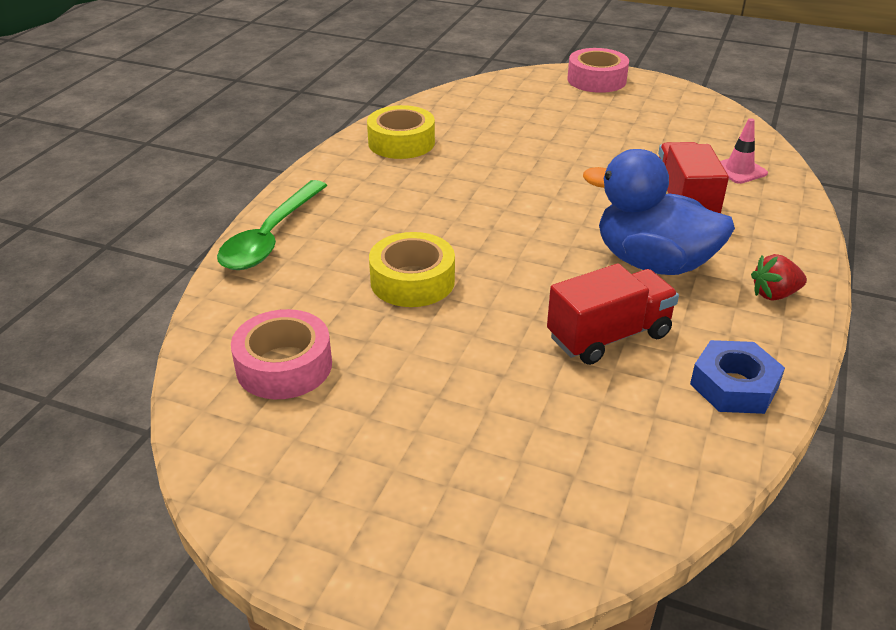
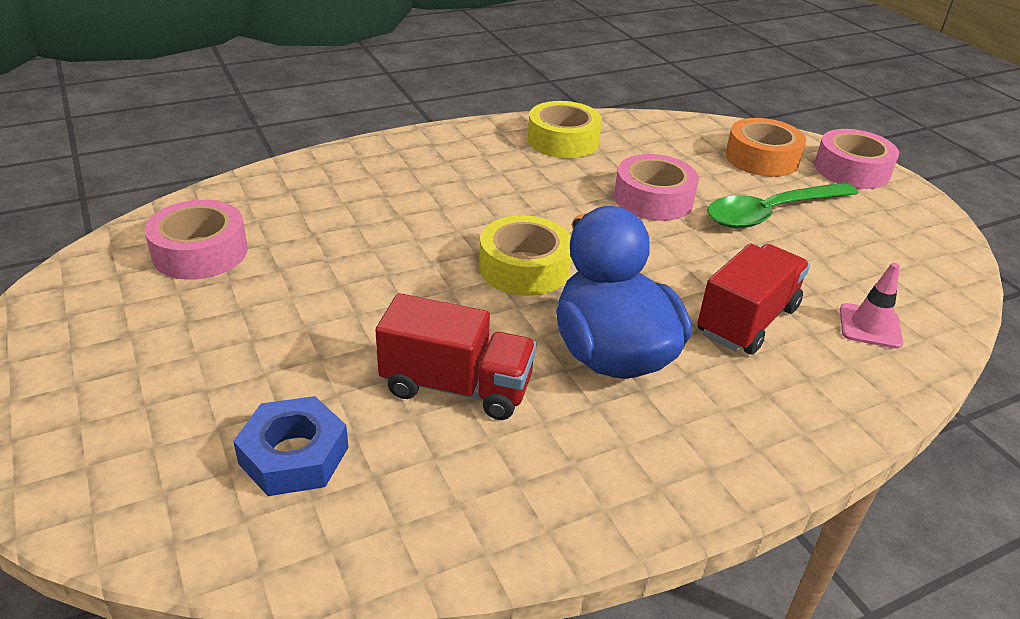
camera: 40 degrees right, 0 degrees up
green spoon [217,180,328,270] -> green spoon moved to [707,182,858,228]
yellow tape [369,232,455,307] -> yellow tape moved to [479,215,571,296]
blue nut [690,340,785,414] -> blue nut moved to [233,396,349,496]
red strawberry [751,254,807,301] -> none
none -> pink tape [614,154,699,221]
none -> orange tape [725,118,806,177]

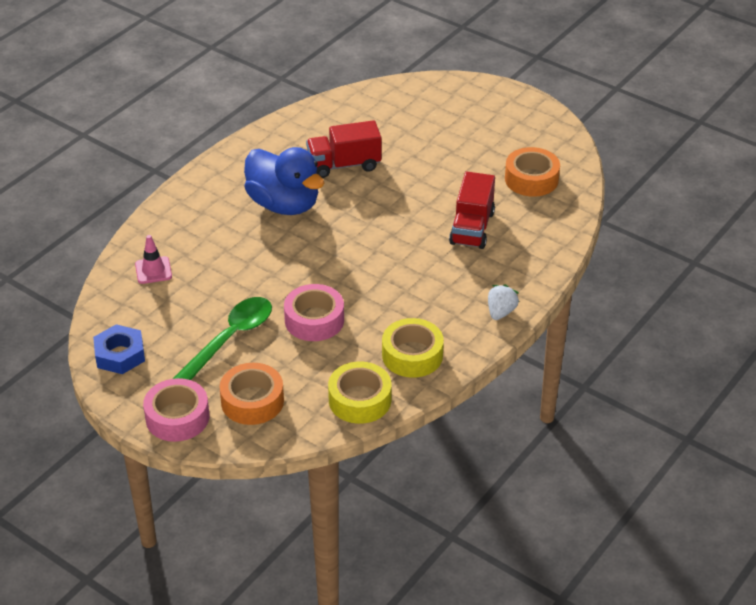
camera: 155 degrees right, 5 degrees up
pink tape [144,200,248,280] -> orange tape [505,147,560,197]
blue nut [233,396,349,496] -> blue nut moved to [93,324,145,374]
yellow tape [479,215,571,296] -> yellow tape moved to [328,362,392,424]
red truck [697,244,810,355] -> red truck moved to [449,172,495,249]
none -> white strawberry [488,284,519,320]

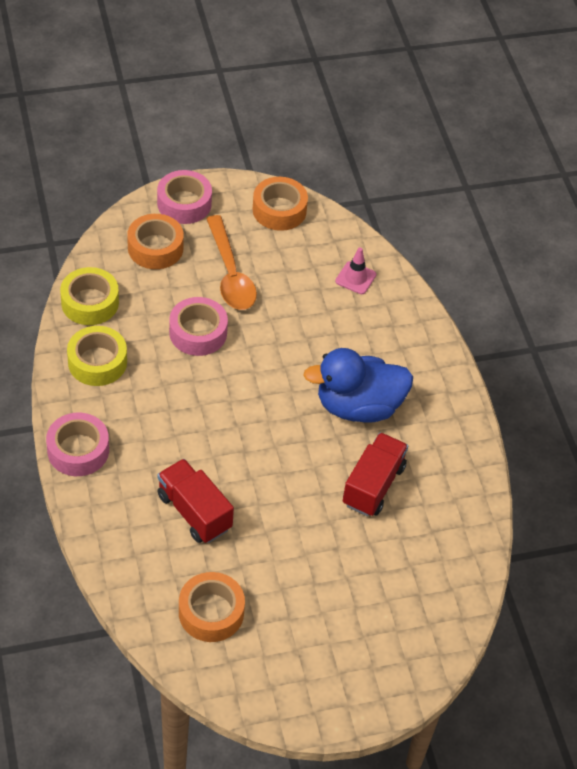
camera: 125 degrees right, 10 degrees up
blue nut [93,324,145,374] -> orange tape [252,177,308,231]
green spoon [173,297,272,380] -> orange spoon [206,215,257,310]
white strawberry [488,284,519,320] -> pink tape [46,413,109,476]

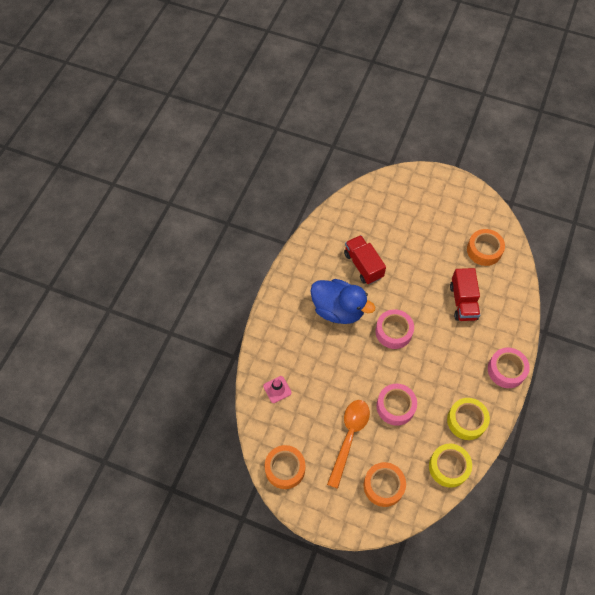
camera: 140 degrees left, 10 degrees up
pink tape [157,170,212,224] -> pink tape moved to [376,309,414,349]
red truck [343,432,408,516] -> red truck turned 90 degrees clockwise [344,235,386,284]

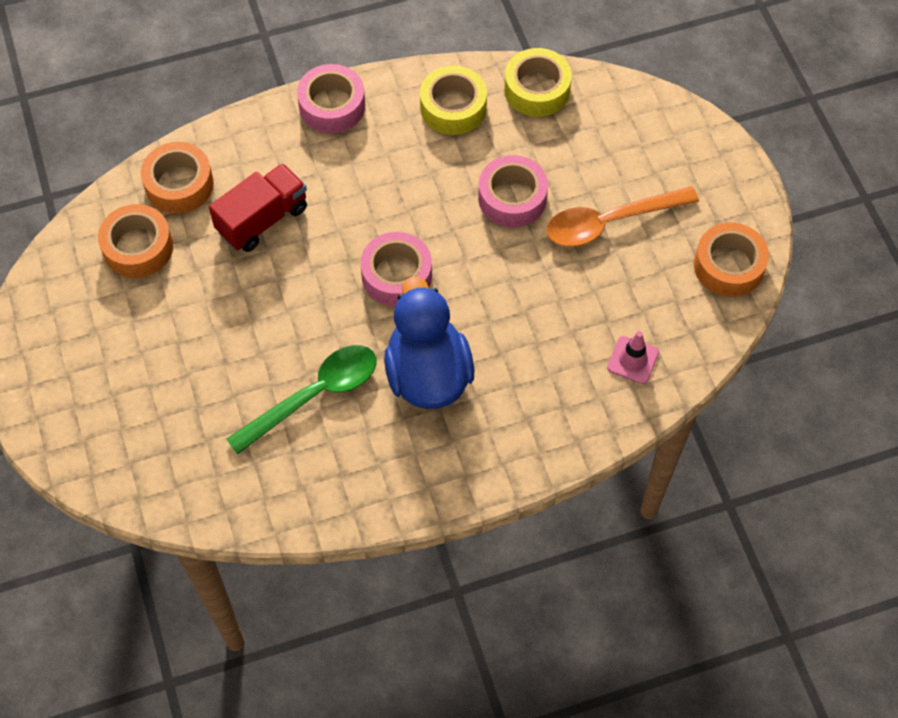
camera: 130 degrees left, 0 degrees up
red truck [344,235,386,284] -> green spoon [226,345,376,455]
orange tape [364,462,406,507] -> orange tape moved to [141,142,214,214]

